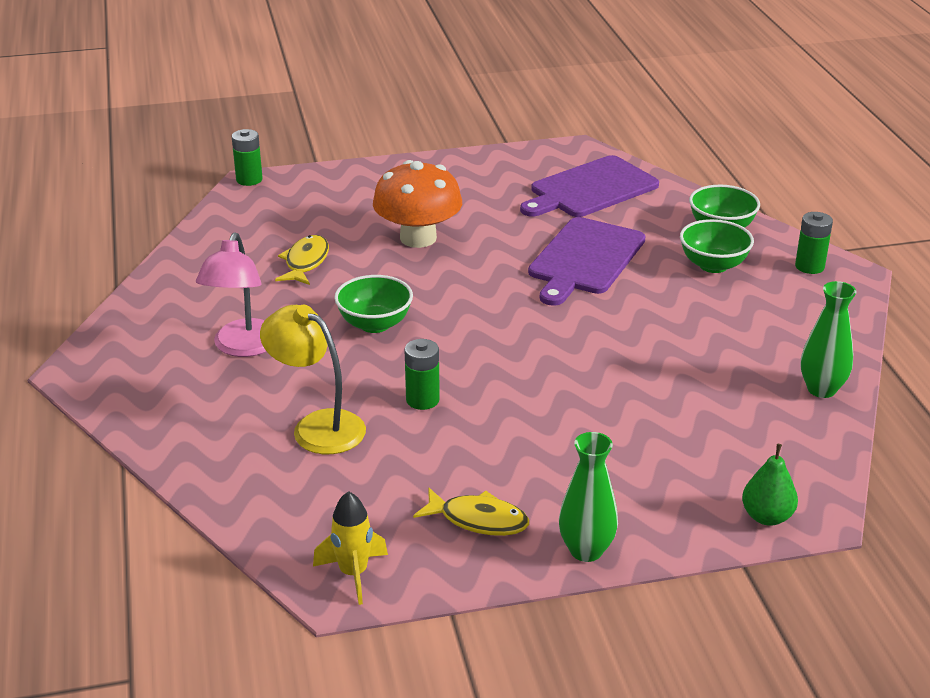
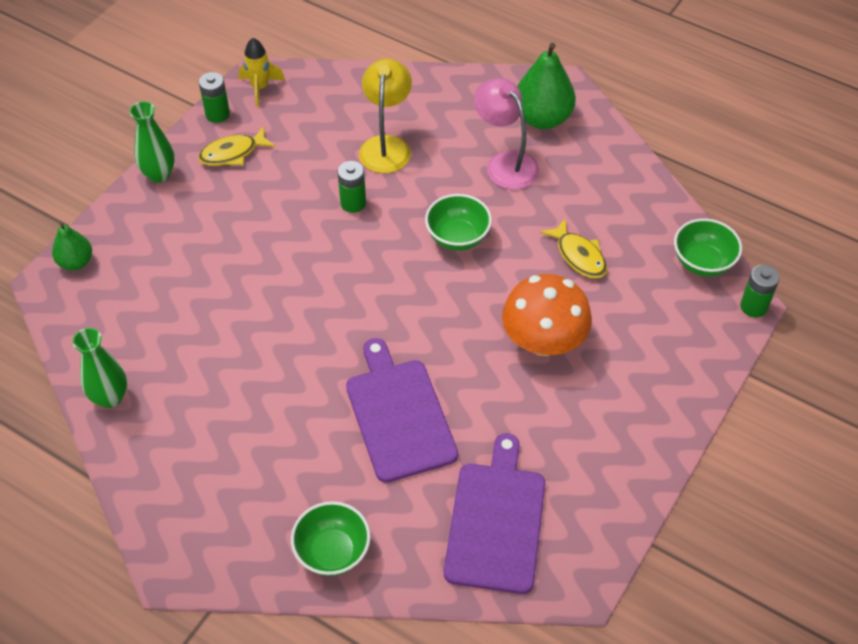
camera: 135 degrees right, 20 degrees up
yellow lamp [260,305,366,454] -> yellow lamp turned 75 degrees counterclockwise [359,59,412,173]
green bowl [680,219,754,273] -> green bowl moved to [674,218,742,277]
green battery [795,212,833,274] -> green battery moved to [199,72,230,123]
none -> green pear [517,43,576,129]

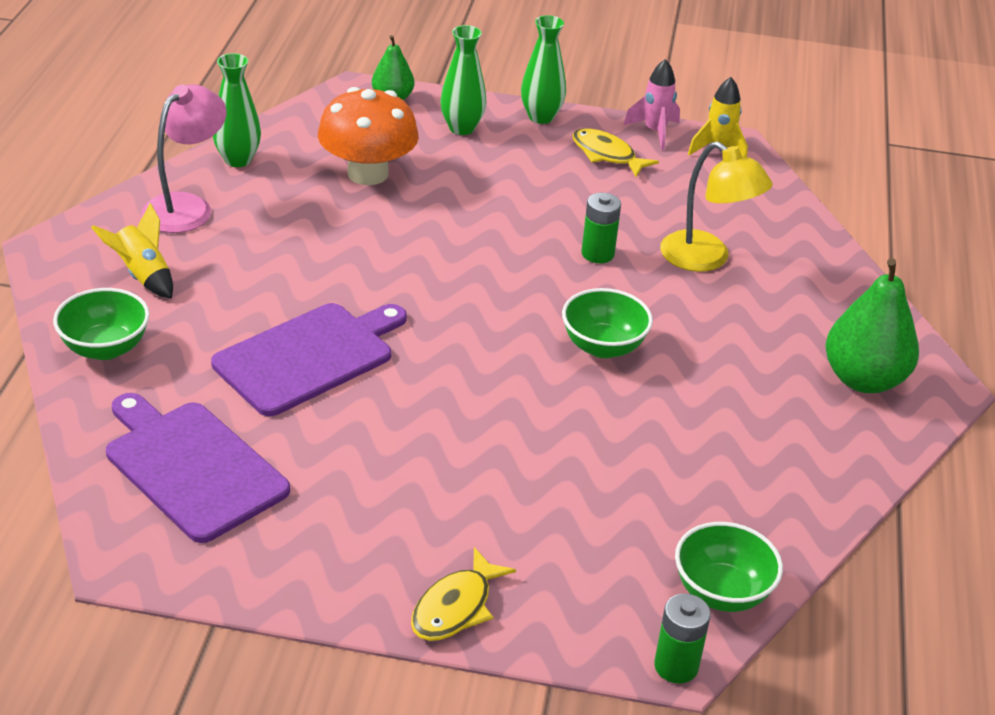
camera: 65 degrees right, 15 degrees down
green battery [199,72,230,123] -> pink rocket [624,59,680,150]
yellow lamp [359,59,412,173] -> yellow lamp turned 60 degrees clockwise [660,142,773,272]
purple cutting board [444,433,545,594] -> purple cutting board turned 120 degrees counterclockwise [106,393,290,543]
pink lamp [474,78,539,190] -> pink lamp moved to [141,84,227,233]
orange mushroom [502,274,592,356] -> orange mushroom moved to [318,87,419,185]
yellow fish [540,218,607,279] -> yellow fish moved to [411,547,516,641]
none -> yellow rocket [91,203,173,299]
none -> green vase [440,25,486,135]

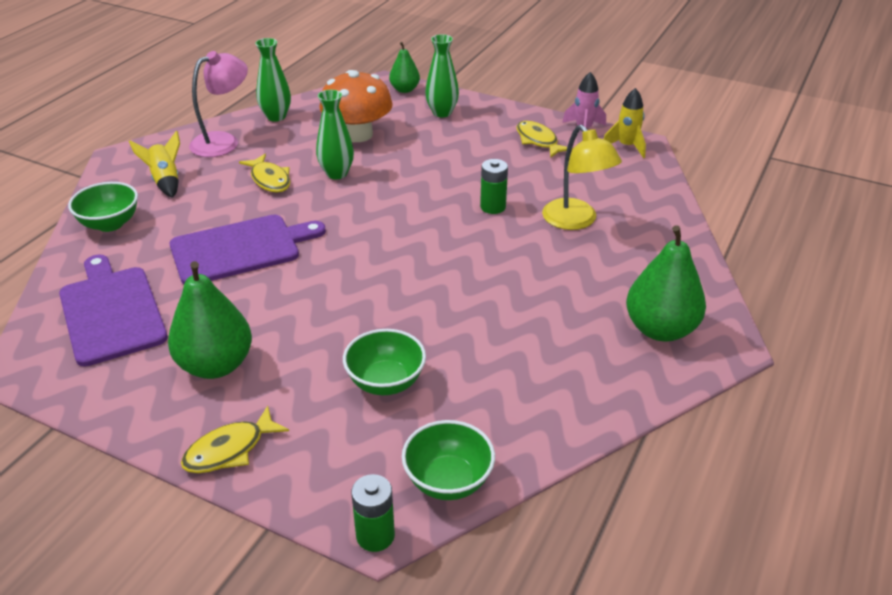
camera: 20 degrees right, 0 degrees up
green vase [521,15,566,124] -> green vase moved to [316,90,354,179]
green bowl [562,288,653,358] -> green bowl moved to [343,329,426,395]
none -> green pear [168,261,252,379]
none -> yellow fish [239,154,290,193]

